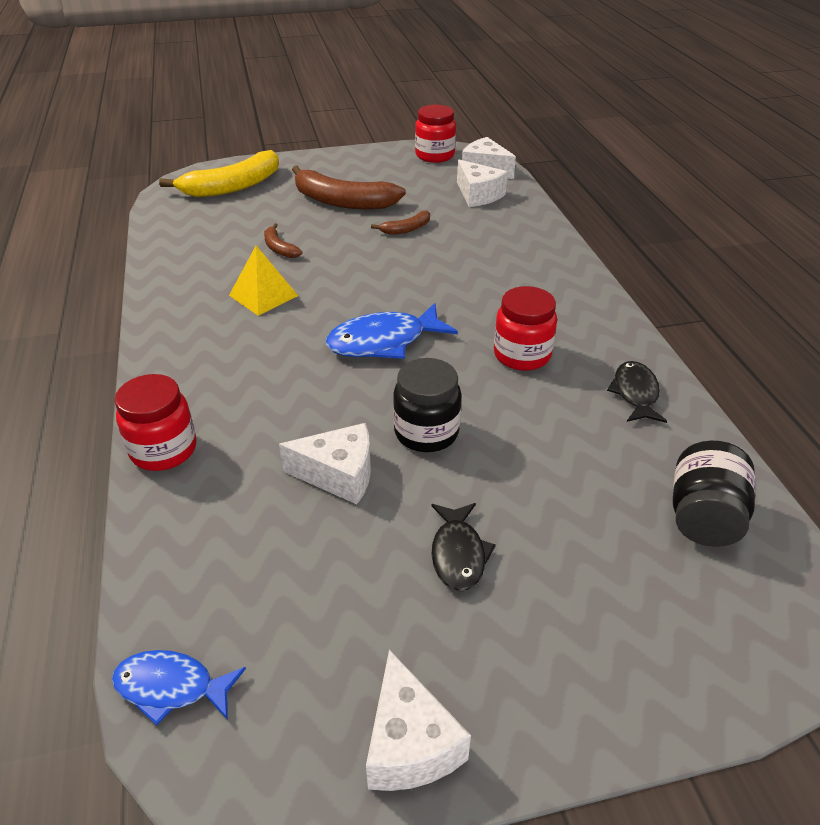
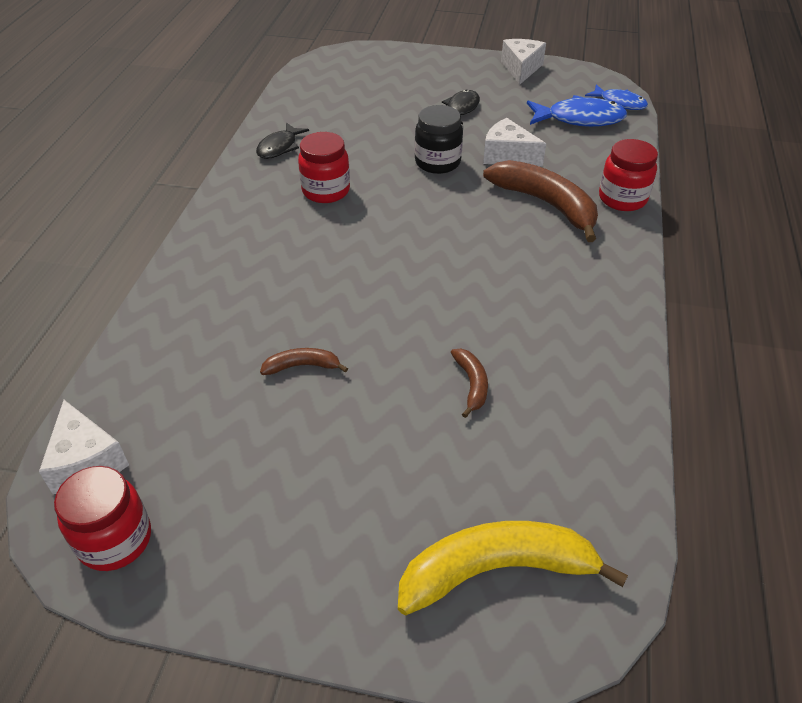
camera: 155 degrees left, 5 degrees up
yellow pyramid [229,246,298,316] -> none
brown banana [292,166,406,209] -> brown banana moved to [483,160,598,242]
blue fish [326,303,458,359] -> blue fish moved to [527,95,627,127]
white cheese [457,160,508,207] -> none
black jar [673,440,755,547] -> none

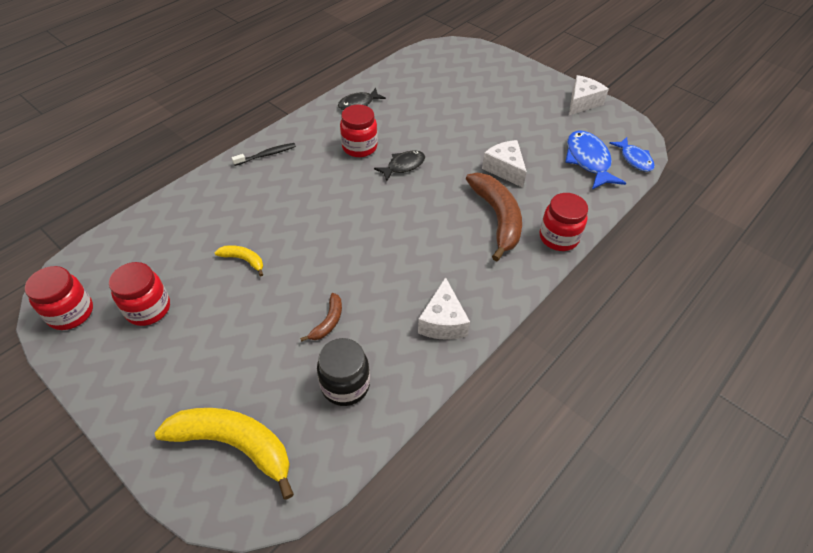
camera: 30 degrees right, 5 degrees up
white cheese [39,400,129,494] -> white cheese moved to [418,277,470,340]
brown banana [260,348,348,375] -> yellow banana [215,245,263,276]
black jar [415,105,463,174] -> black jar moved to [317,338,370,406]
black fish [442,89,480,125] -> black fish moved to [374,150,425,181]
blue fish [527,95,627,127] -> blue fish turned 135 degrees counterclockwise [565,131,626,189]
none -> red jar [109,262,170,326]
none -> black toothbrush [232,143,296,166]

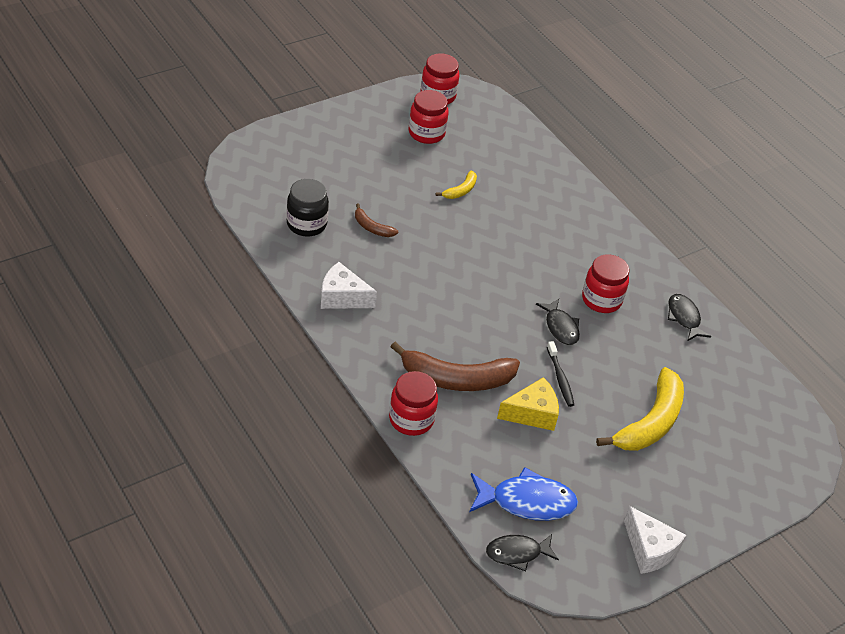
camera: 100 degrees right, 5 degrees down
yellow banana [155,408,294,500] -> yellow banana moved to [596,367,684,451]
black toothbrush [232,143,296,166] -> black toothbrush moved to [547,341,574,407]
white cheese [482,140,527,188] -> yellow cheese [497,377,559,431]
blue fish [609,137,655,172] -> black fish [486,534,559,571]

